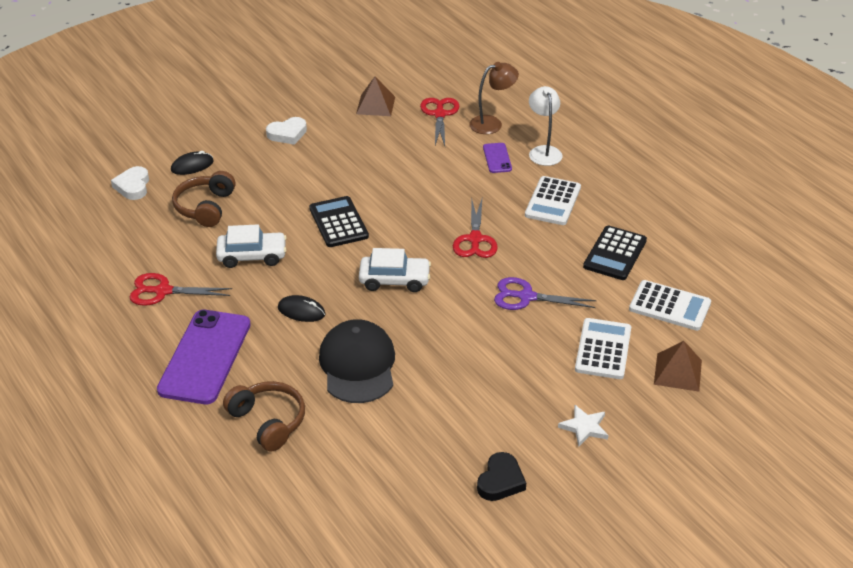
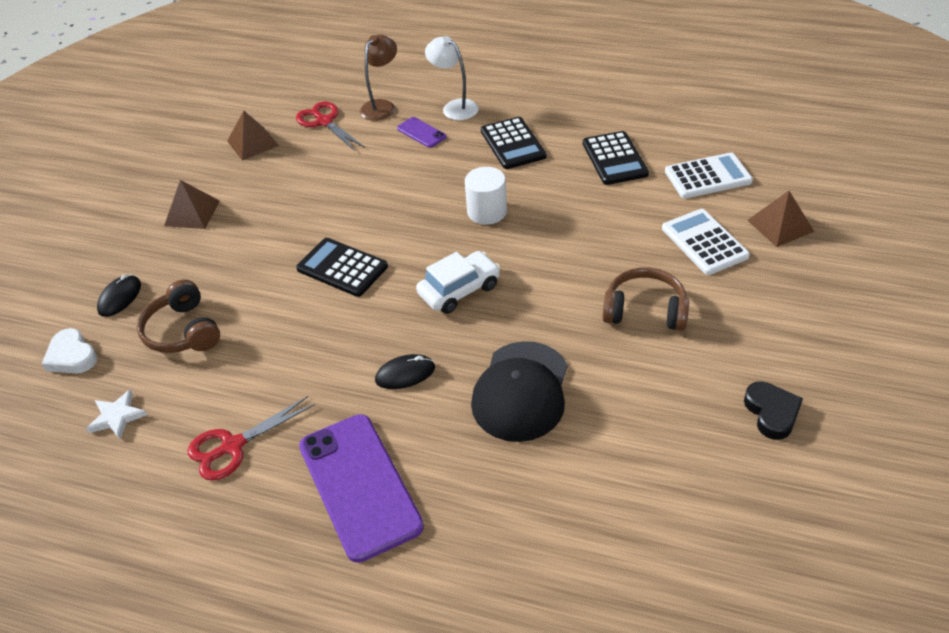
camera: 35 degrees left, 5 degrees up
white car [216,224,287,268] -> none
brown headphones [223,381,305,451] -> brown headphones moved to [603,267,689,331]
white heart [266,117,307,145] -> brown pyramid [164,180,220,229]
black cap [319,319,395,403] -> black cap turned 120 degrees counterclockwise [471,341,568,442]
red scissors [453,199,498,258] -> white cylinder [465,167,507,225]
purple scissors [494,277,596,310] -> none
white calculator [525,176,581,225] -> black calculator [481,117,547,169]
white star [558,405,608,447] -> white star moved to [86,390,147,440]

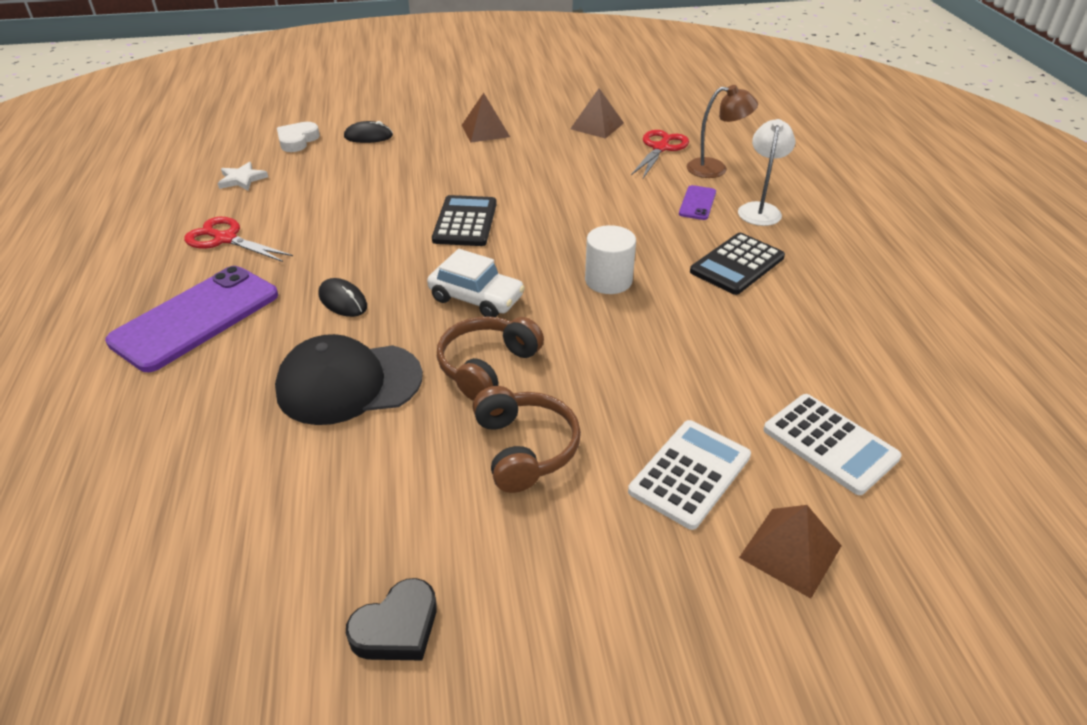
camera: 60 degrees right, 5 degrees down
brown headphones [137,279,220,353] -> brown headphones moved to [437,316,544,401]
black calculator [583,131,649,185] -> none

